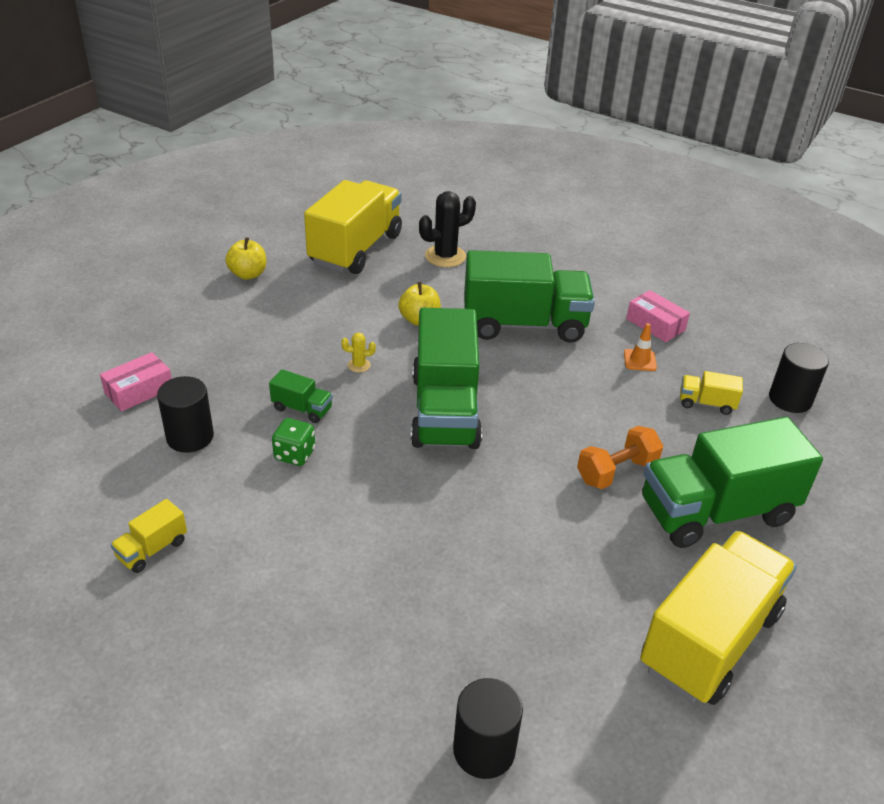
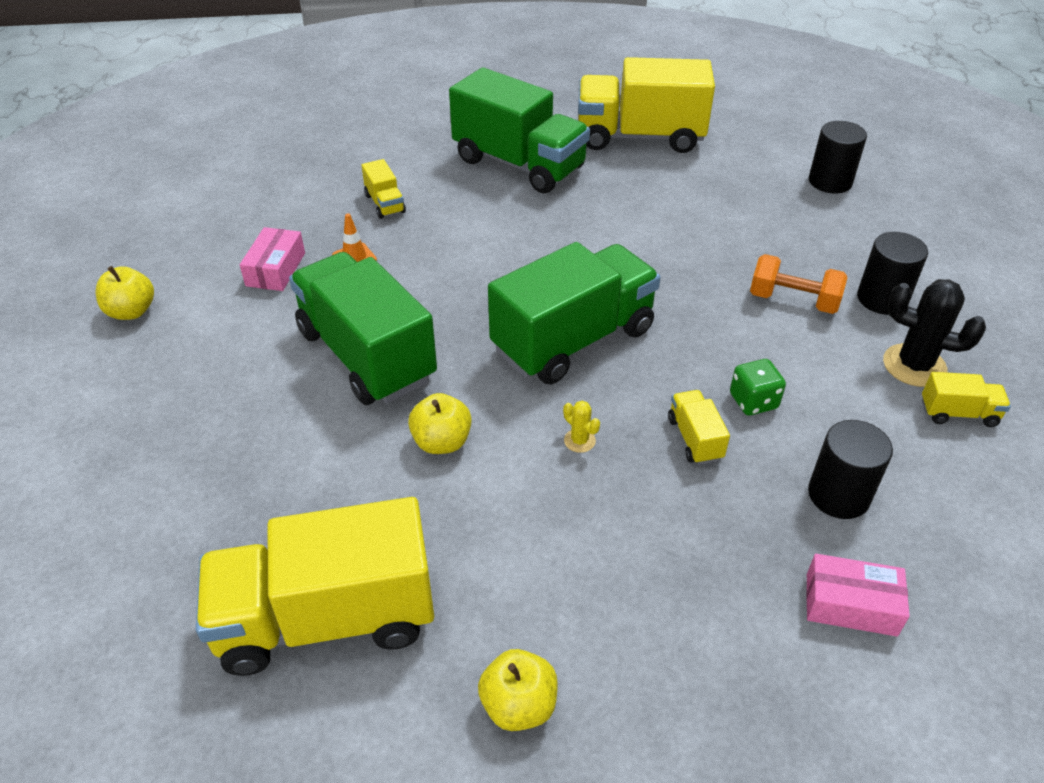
camera: 125 degrees left, 5 degrees up
green truck [269,369,333,423] -> yellow truck [668,390,730,465]
black cactus [419,191,476,267] -> black cactus moved to [883,279,986,387]
orange dumbbell [577,426,663,489] -> orange dumbbell moved to [750,254,847,314]
black cylinder [769,343,829,413] -> black cylinder moved to [857,232,928,315]
none -> yellow apple [95,266,154,320]

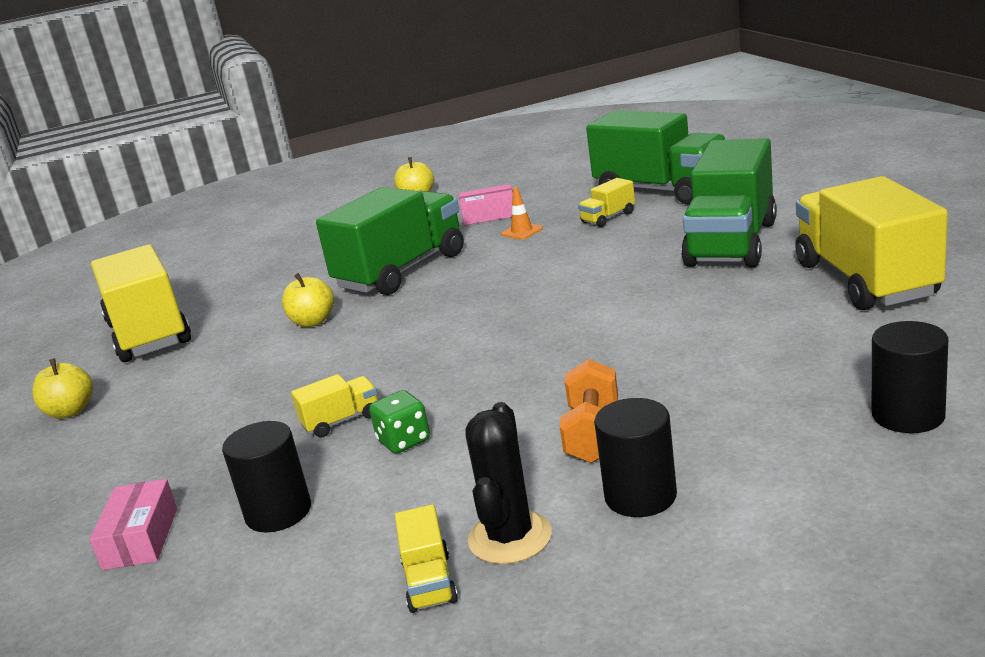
camera: 80 degrees right, 20 degrees down
green truck [488,242,661,384] -> green truck moved to [586,110,728,205]
yellow cactus [563,401,600,453] -> none

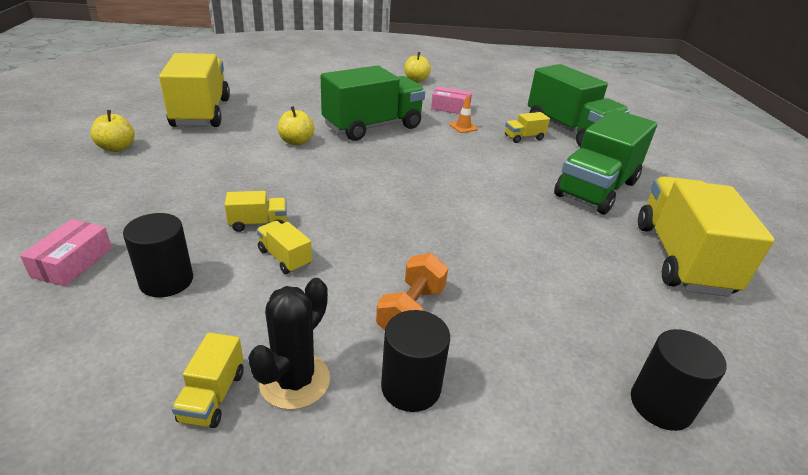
camera: 10 degrees right, 10 degrees up
green dice [369,390,430,453] -> yellow truck [257,221,312,274]

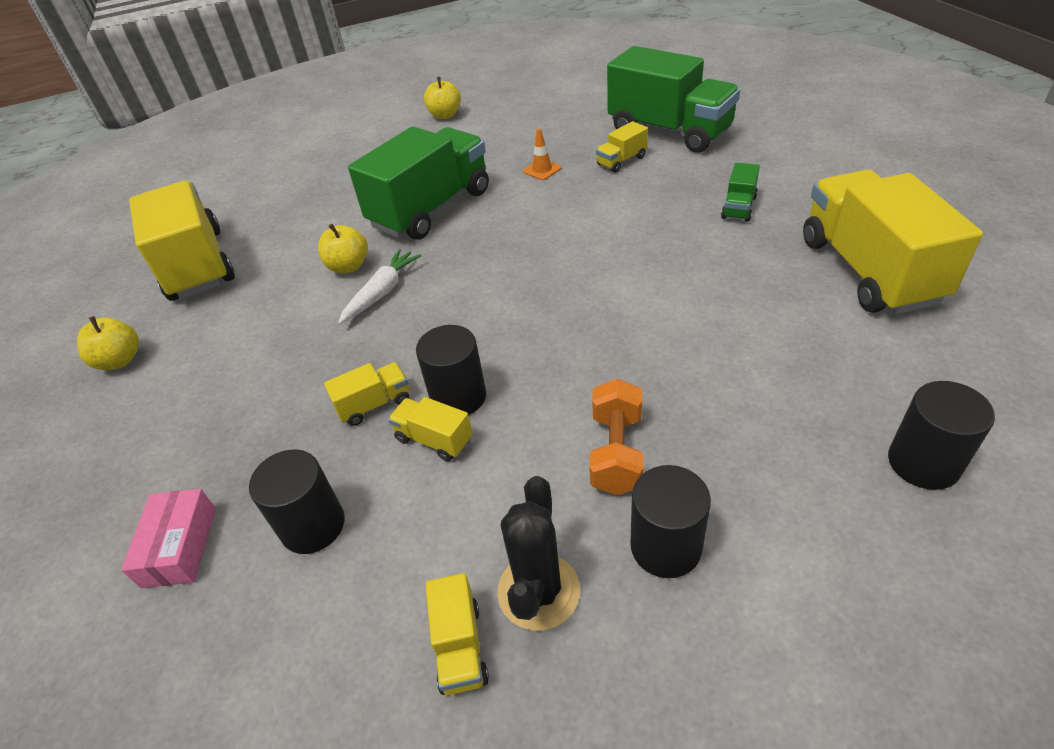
camera: 10 degrees left, 10 degrees up
pink box [431,87,472,114] -> none
green truck [554,109,657,215] -> green truck [721,163,760,222], size x0.42
none -> white carrot [338,249,422,324]
none -> black cylinder [416,325,486,415]

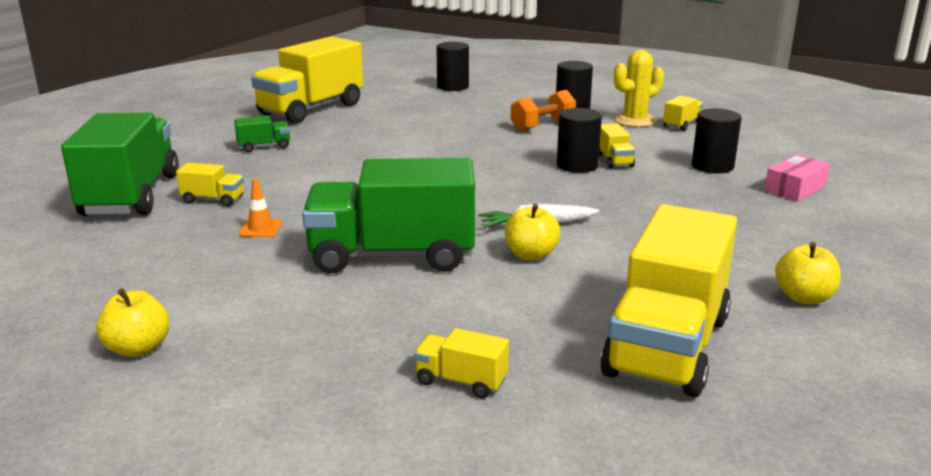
camera: 135 degrees left, 20 degrees down
yellow truck [324,362,410,426] -> yellow truck moved to [414,328,509,398]
black cactus [497,476,580,630] -> yellow cactus [614,50,664,127]

